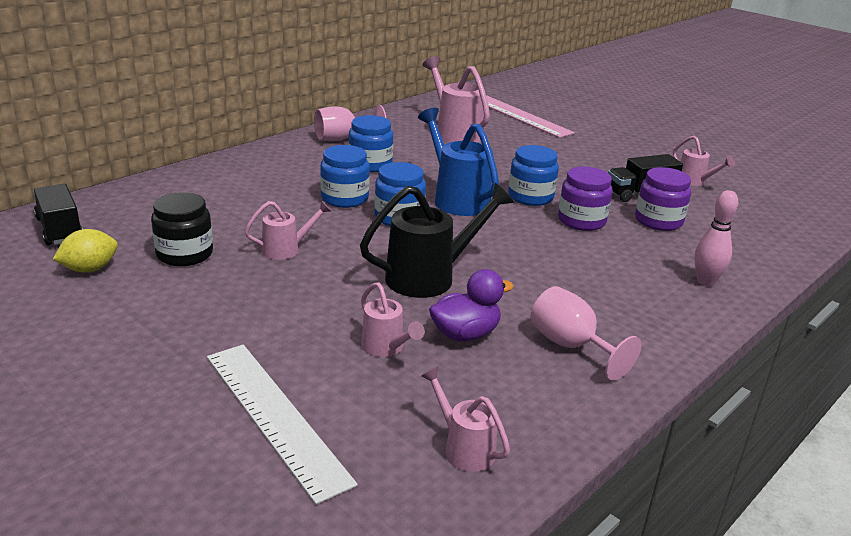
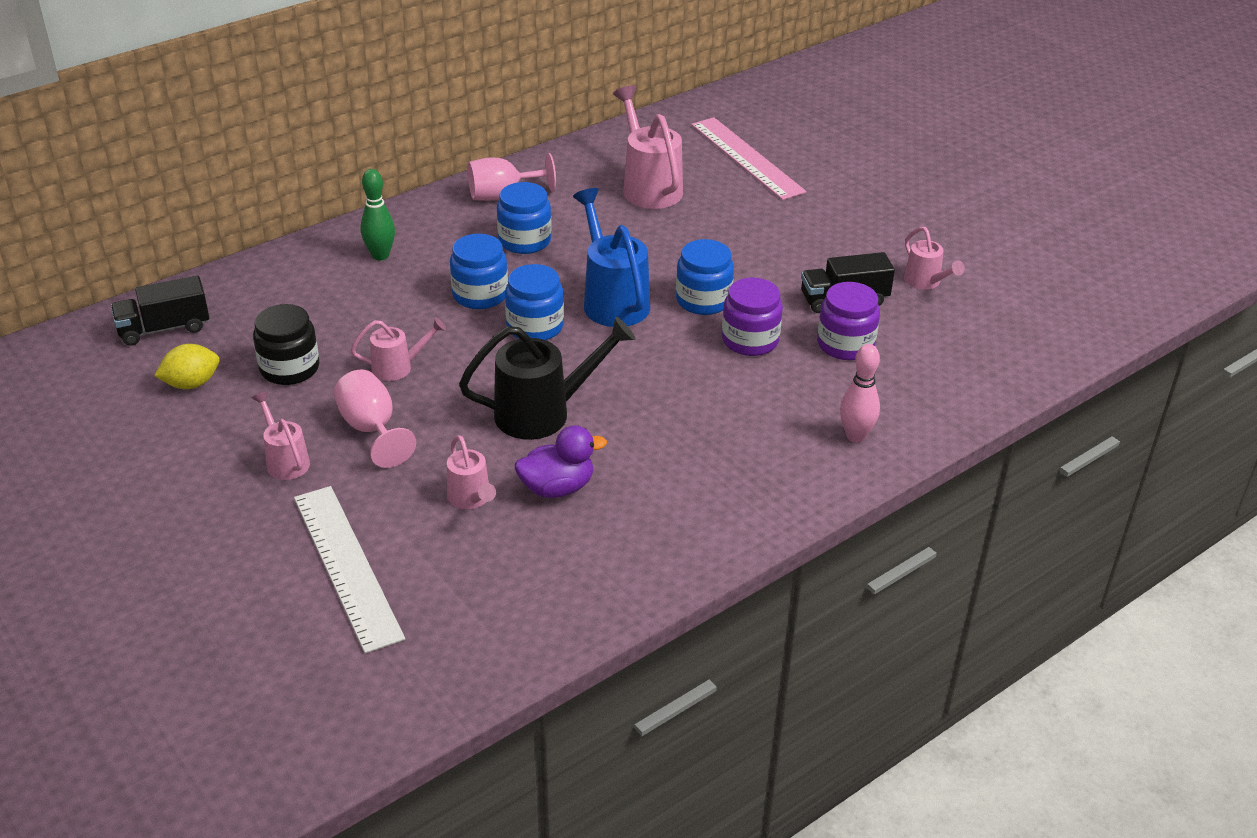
camera: 10 degrees right, 10 degrees up
black truck [33,184,82,245] -> black truck turned 90 degrees counterclockwise [111,276,209,346]
pink watering can [421,367,510,472] -> pink watering can moved to [252,391,310,480]
pink goblet [531,286,642,381] -> pink goblet moved to [334,369,416,468]
none -> green bowling pin [361,169,395,260]

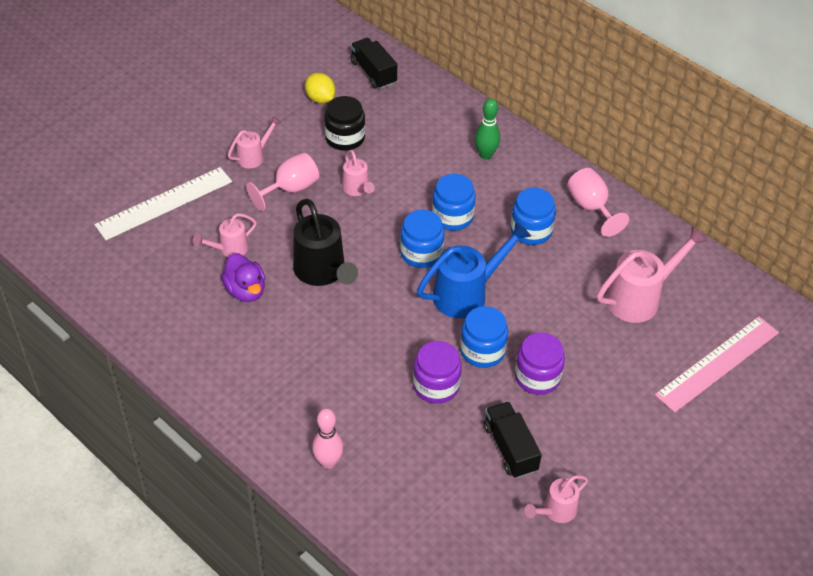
camera: 80 degrees right, 10 degrees up
purple jar [817,282,880,360] -> purple jar moved to [515,332,565,395]

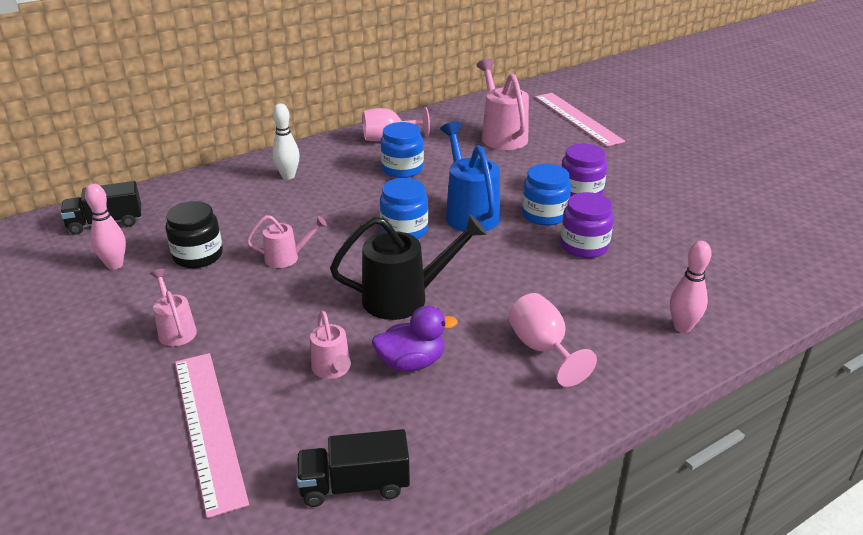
camera: 75 degrees left, 15 degrees down
white ruler [94,167,232,240] -> pink ruler [175,353,249,518]
pink goblet [246,153,319,211] -> pink goblet moved to [508,293,597,387]
yellow lemon [305,73,335,103] -> pink bowling pin [85,184,126,270]
blue jar [432,174,476,231] -> none
green bowling pin [475,98,500,160] -> white bowling pin [272,104,300,180]
black truck [484,402,542,478] -> black truck moved to [297,429,410,507]
pink watering can [524,475,588,523] -> none

